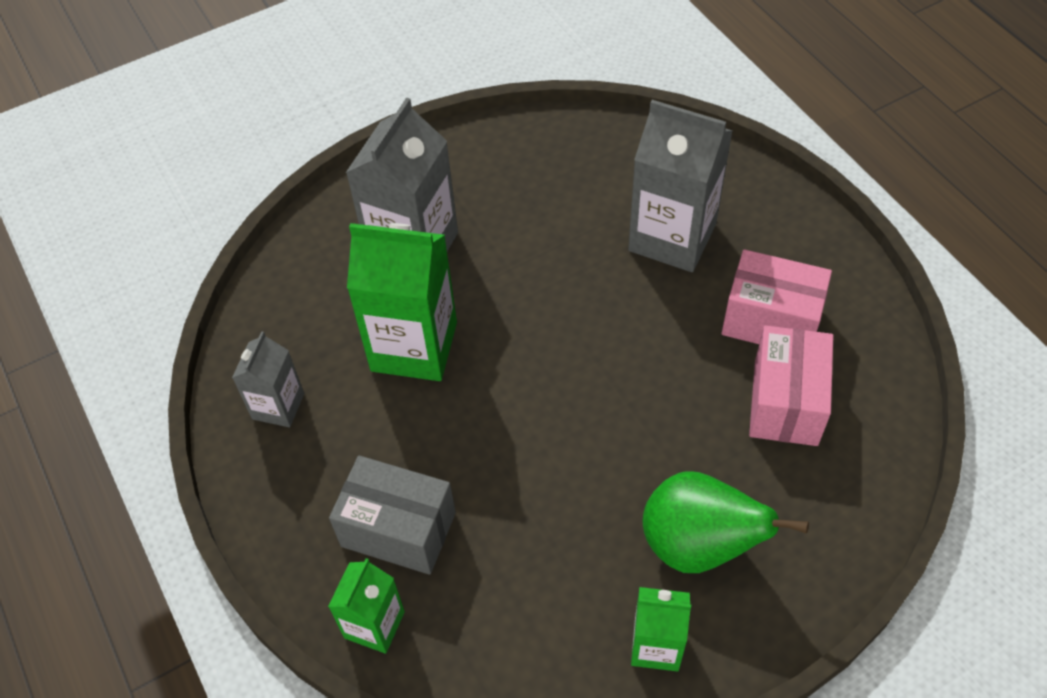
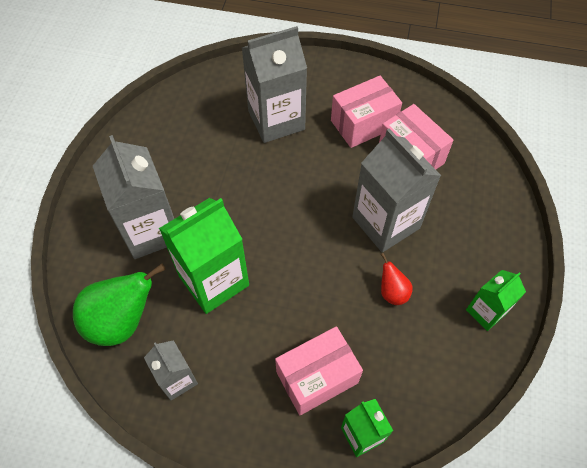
camera: 50 degrees left, 5 degrees up
grey box [329,456,456,575] -> pink box [275,326,363,415]
green pear [643,471,809,573] -> green pear moved to [73,263,166,346]
none -> grey carton [352,129,441,252]
none -> red pear [381,253,413,305]

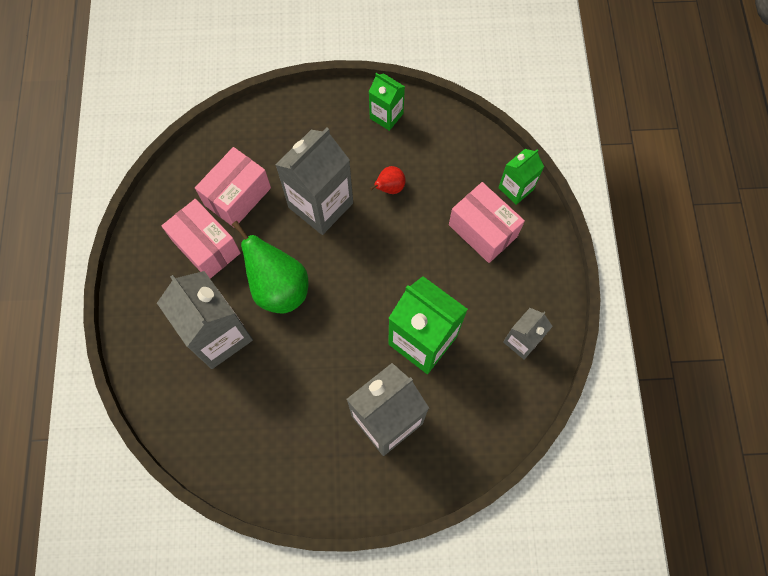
camera: 105 degrees left, 10 degrees up
green pear [73,263,166,346] -> green pear moved to [232,221,308,313]

